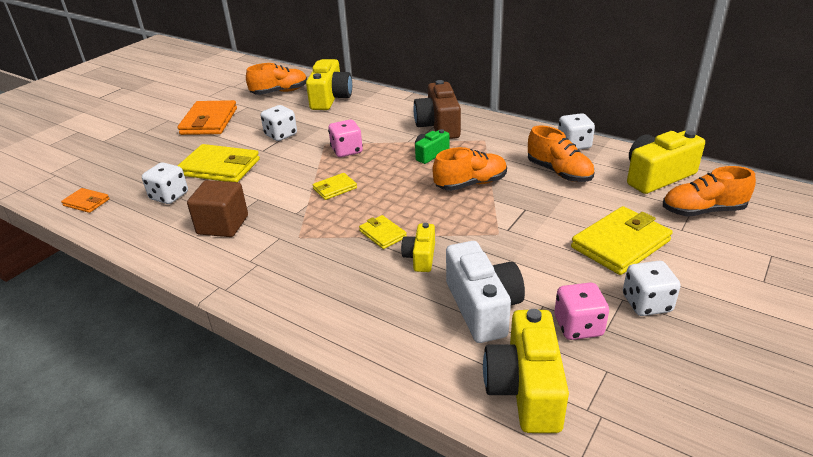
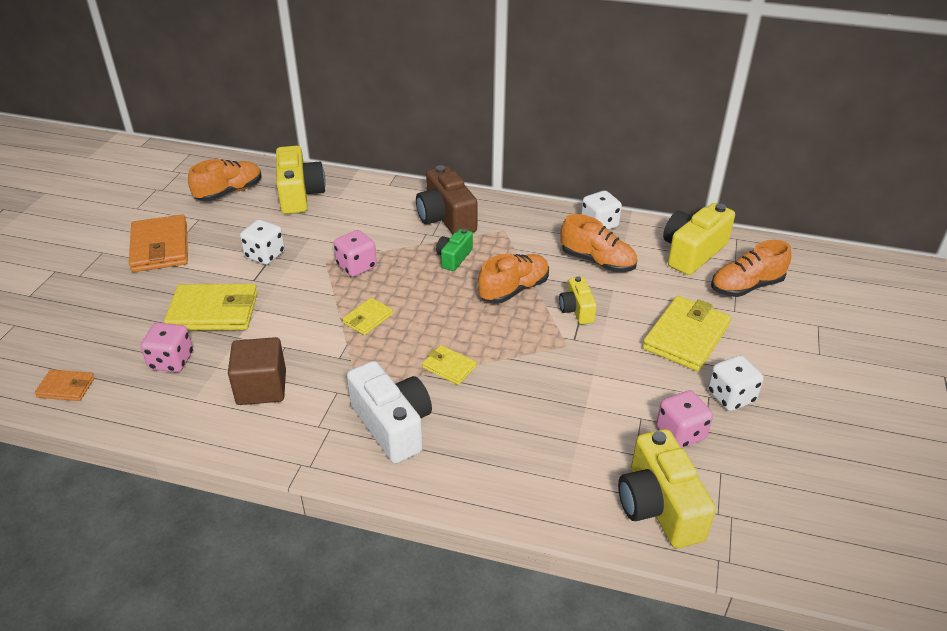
camera: 20 degrees left, 5 degrees up
white dice [142,162,188,204] -> pink dice [140,322,193,372]
yellow camera [401,223,435,272] -> yellow camera moved to [559,276,597,324]
white camera [446,241,525,343] -> white camera moved to [347,361,432,464]

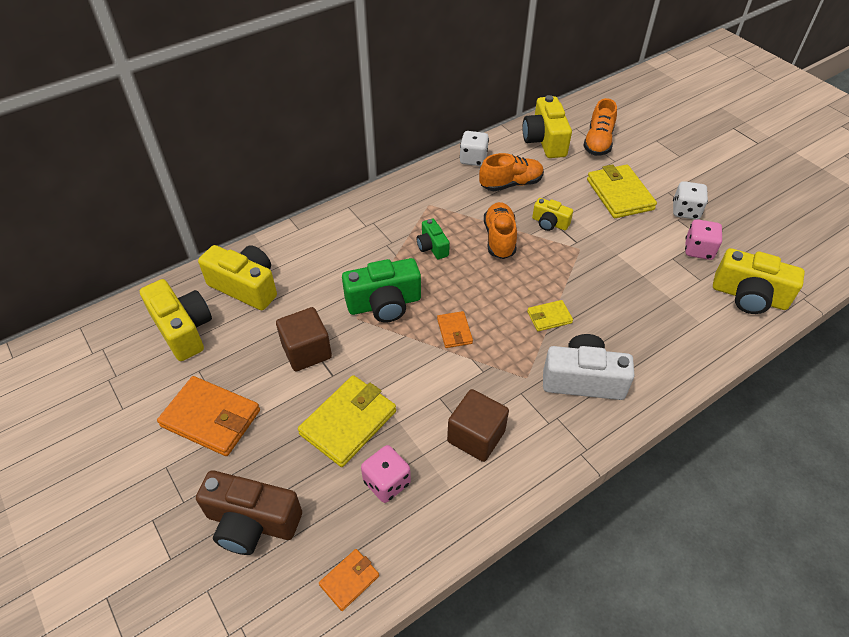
camera: 50 degrees left, 10 degrees up
orange shoe [188,159,262,201] -> yellow camera [140,279,212,361]
white dice [240,220,285,265] -> brown cube [276,307,332,371]
pink dice [334,230,377,277] -> green camera [342,258,421,323]
yellow wallet [342,298,393,335] -> orange wallet [437,311,473,348]
brown camera [416,165,478,234] -> brown camera moved to [196,470,302,555]

